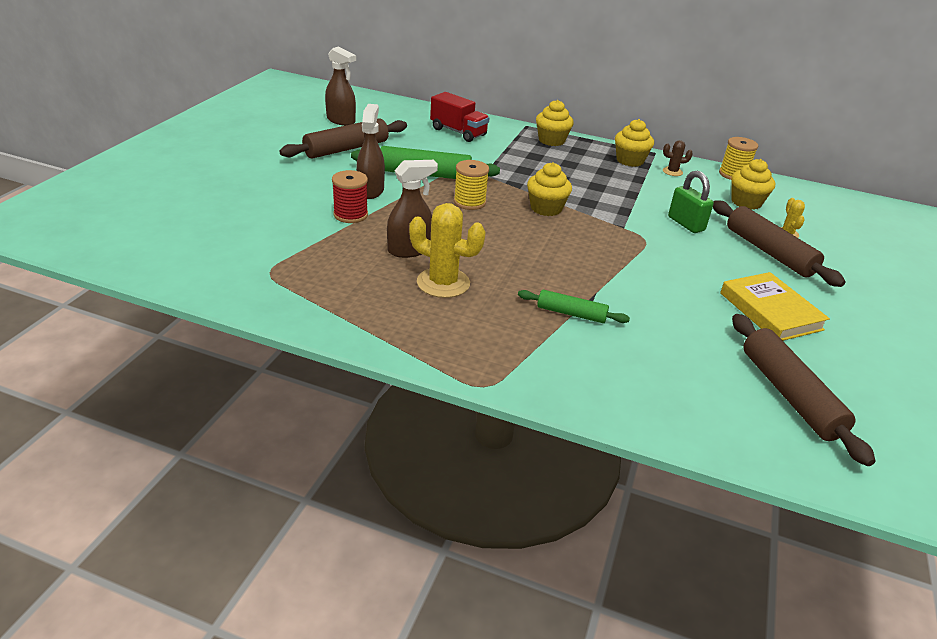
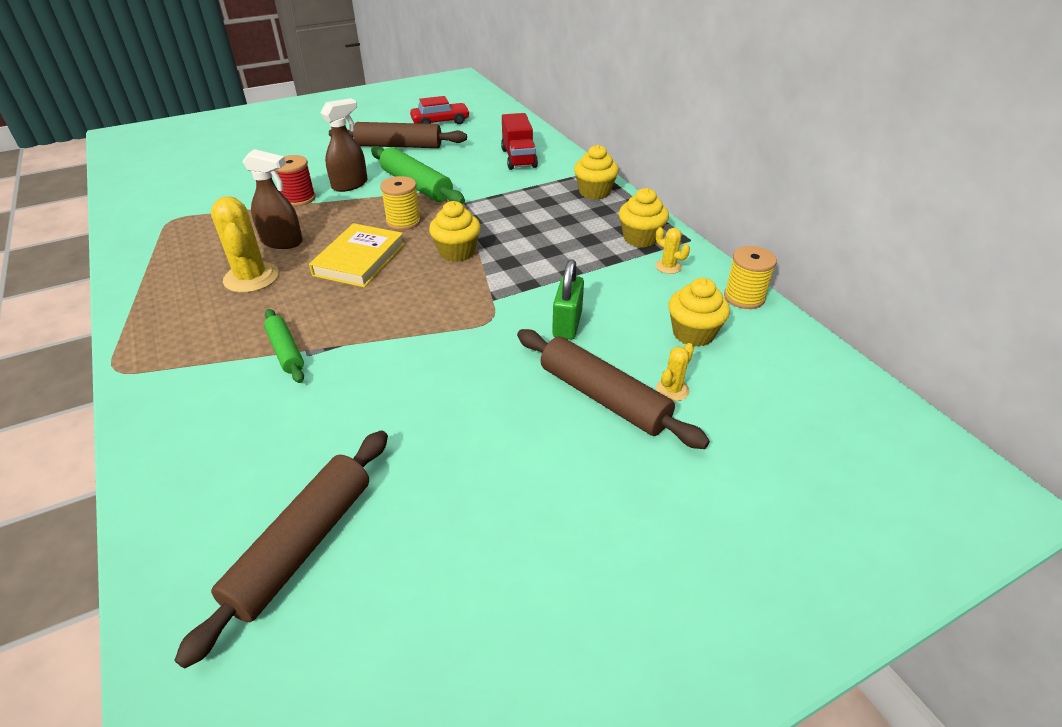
camera: 45 degrees right, 5 degrees up
brown spray bottle [325,46,356,126] -> red car [410,96,470,124]
brown cactus [663,140,693,176] -> yellow cactus [655,227,690,274]
brown rolling pin [713,201,846,287] -> brown rolling pin turned 60 degrees counterclockwise [517,329,710,449]
yellow book [720,272,830,341] -> yellow book moved to [309,223,405,288]

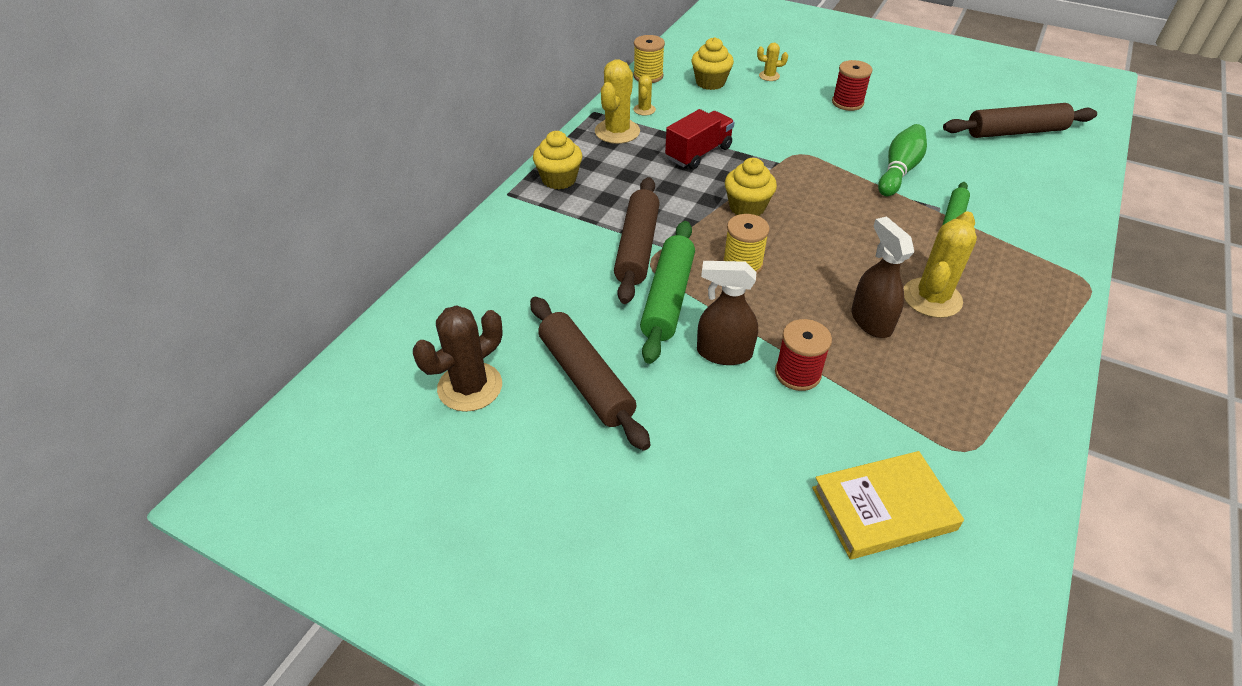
camera: 125 degrees left, 5 degrees up
yellow book [309,223,405,288] -> yellow book moved to [812,451,964,559]
red car [410,96,470,124] -> brown cactus [413,305,503,412]
red truck [501,113,538,170] -> red truck moved to [665,109,735,169]
brown rolling pin [517,329,710,449] -> brown rolling pin moved to [614,177,660,304]
green padlock [552,259,584,340] -> none
yellow cupcake [619,188,669,248] -> yellow cactus [595,59,640,144]
none -> red spool [832,60,873,111]
none -> green bowling pin [878,124,927,196]

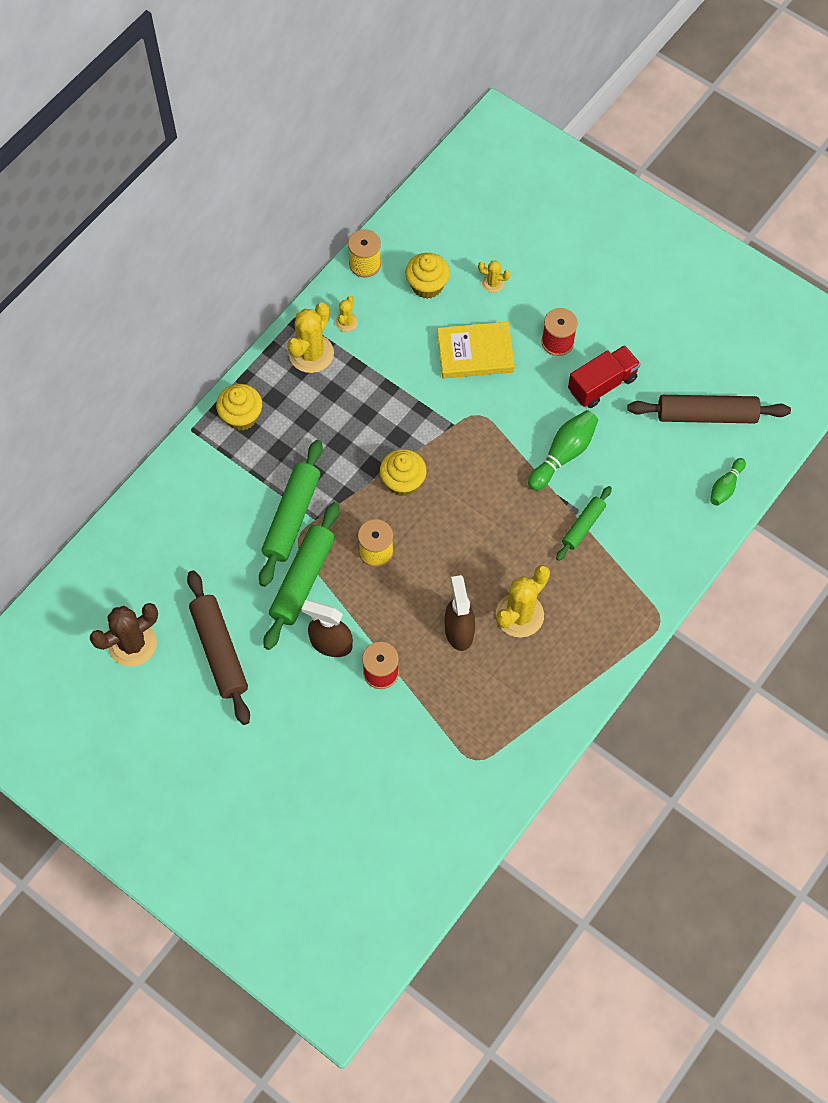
camera: 10 degrees right, 20 degrees up
brown rolling pin [614,177,660,304] -> green rolling pin [259,439,323,587]
red truck [665,109,735,169] -> red truck moved to [568,345,641,408]
yellow book [812,451,964,559] -> yellow book moved to [437,322,515,378]
none -> green bowling pin [710,458,746,506]

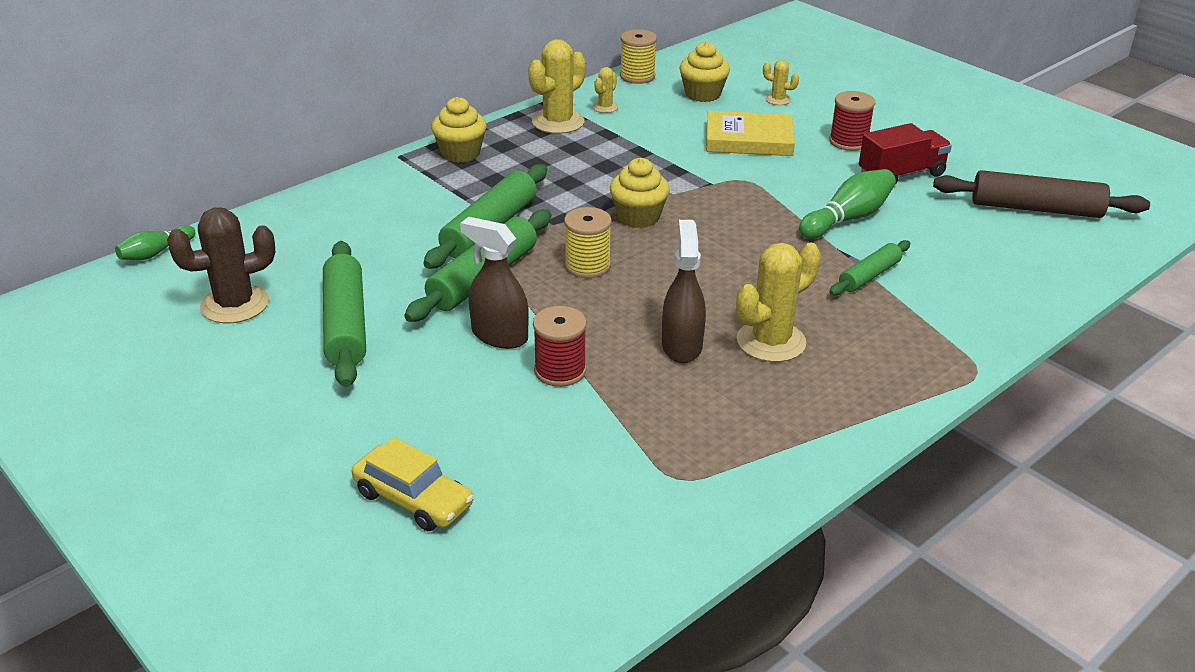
camera: 10 degrees right, 30 degrees down
brown rolling pin [187,570,250,725] -> green rolling pin [323,241,366,387]
green bowling pin [710,458,746,506] -> green bowling pin moved to [115,225,196,260]
none -> yellow car [352,437,474,531]

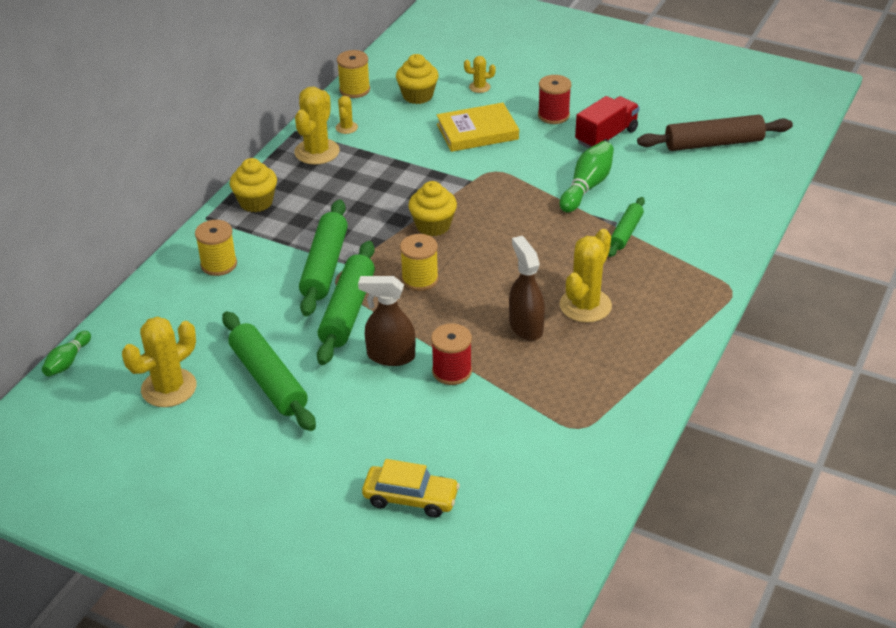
camera: 20 degrees left, 5 degrees up
brown cactus [167,207,275,323] -> yellow cactus [122,317,197,407]
none -> yellow spool [195,220,237,276]

